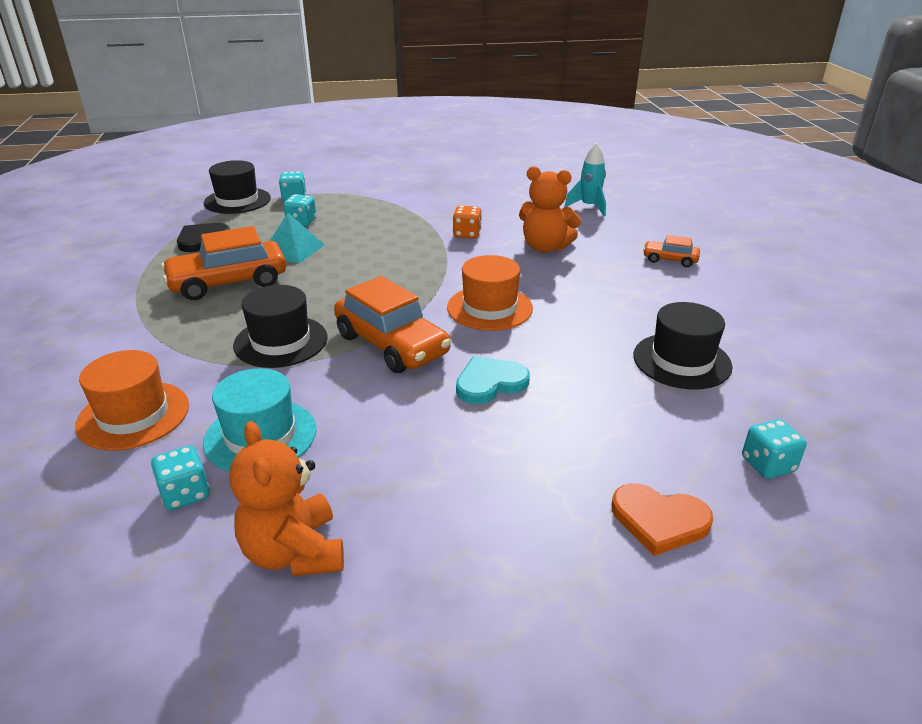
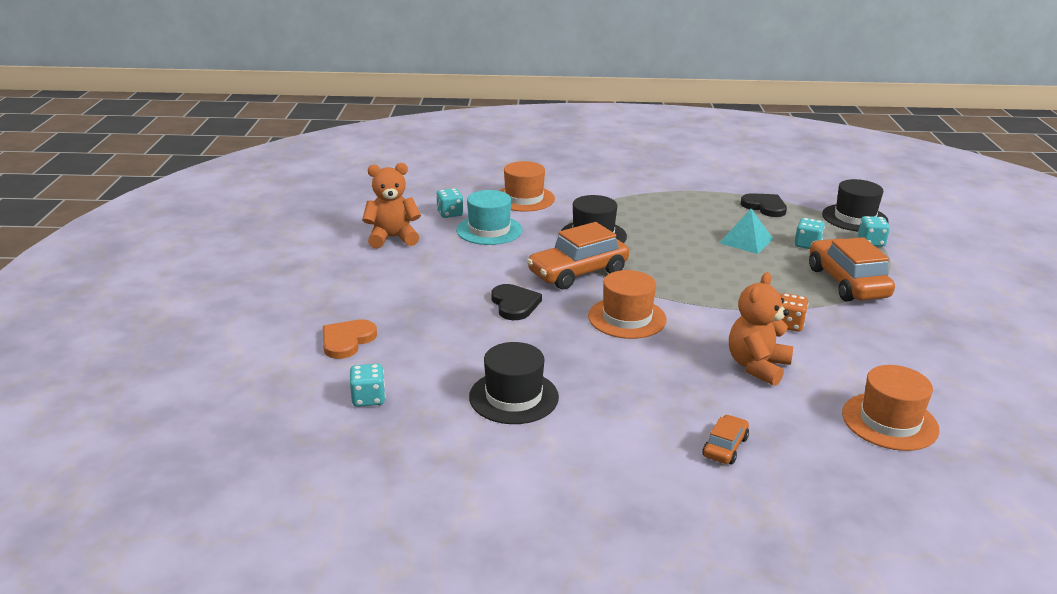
camera: 100 degrees right, 5 degrees down
orange car [161,226,286,300] -> orange car moved to [809,237,895,302]
turquoise heart [456,356,530,404] -> black heart [491,284,542,320]
turquoise rocket [564,142,606,216] -> orange hat [842,365,939,451]

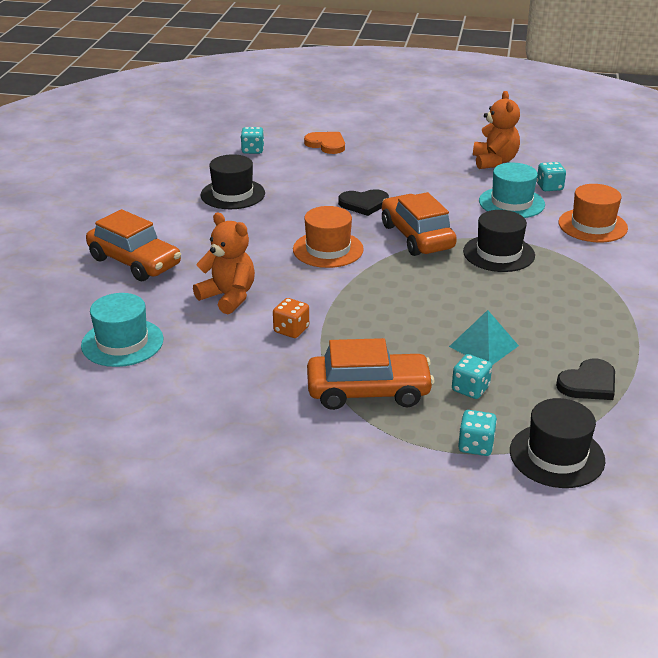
camera: 100 degrees right, 5 degrees up
orange car [702,414,749,465] -> orange car [86,209,181,281], size x2.01
orange hat [842,365,939,451] -> turquoise hat [81,293,164,367]

